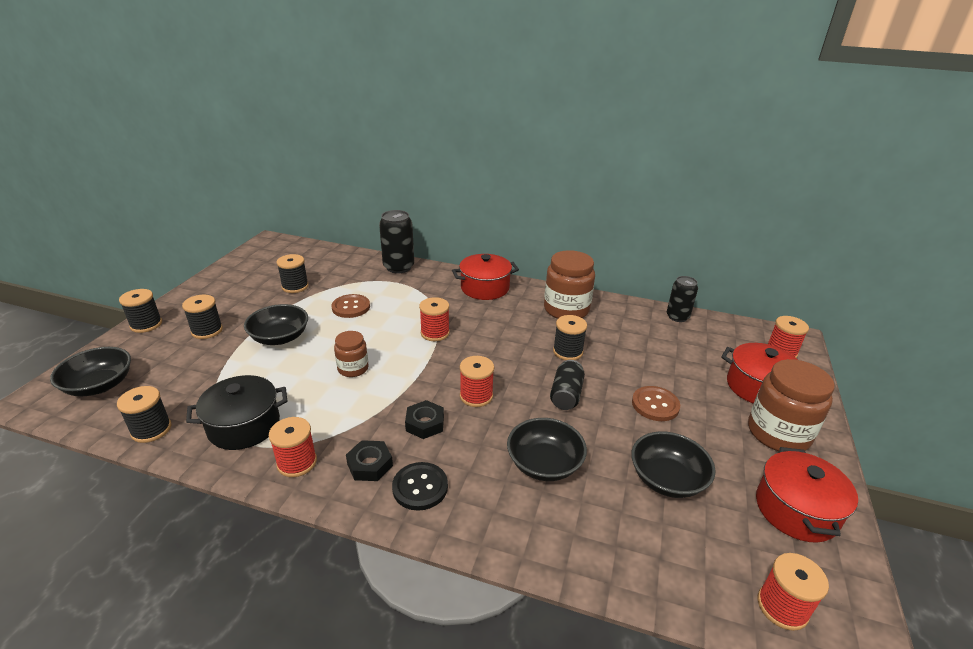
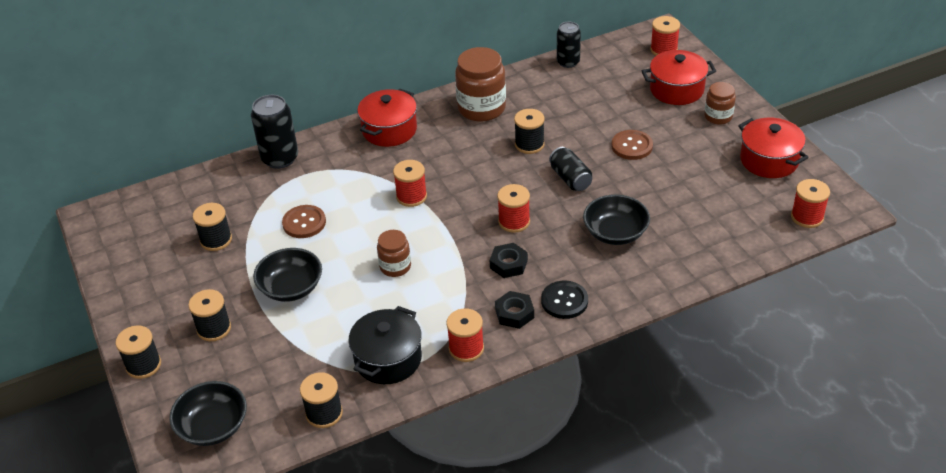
camera: 40 degrees left, 10 degrees up
black bowl [631,432,716,498] -> none
brown jar [748,359,835,451] -> brown jar [704,82,736,125], size x0.57

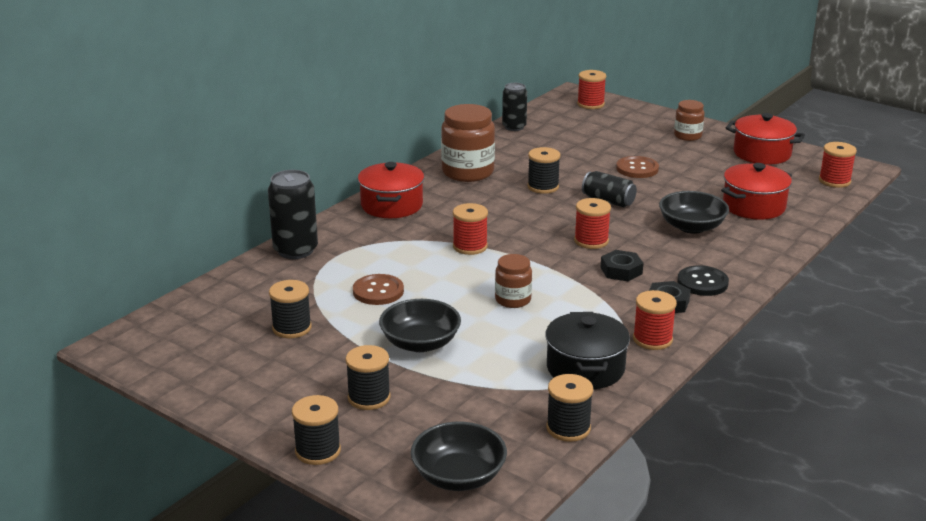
camera: 30 degrees left, 15 degrees down
red pot [642,50,716,105] -> red pot moved to [721,163,792,220]

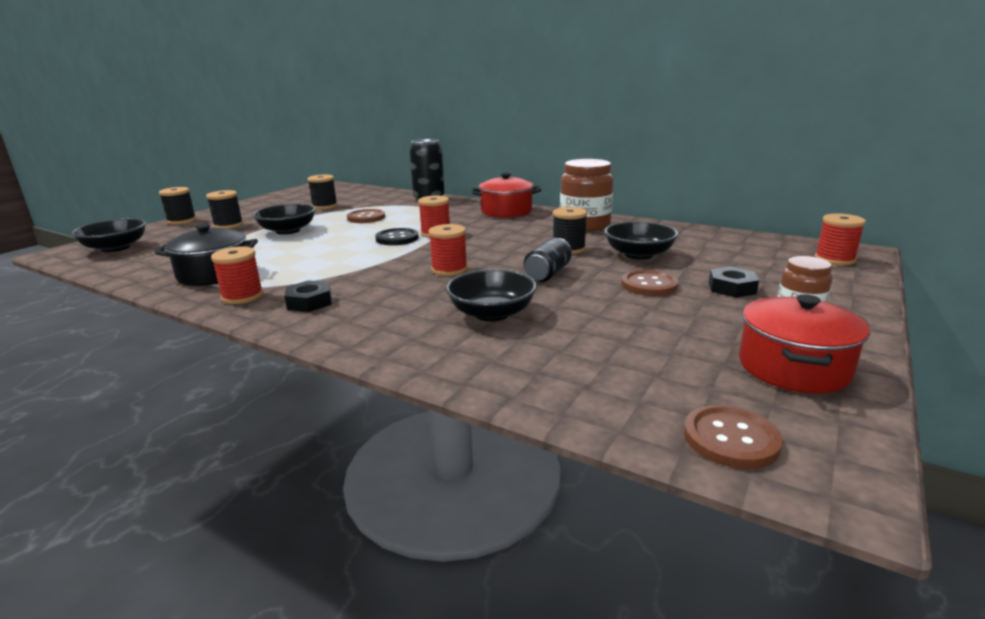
camera: 85 degrees right, 5 degrees down
brown jar [495,254,532,308] -> none
black can [502,83,527,131] -> none
black spool [546,374,593,442] -> none
black nut [600,250,643,281] -> black nut moved to [709,266,759,298]
black button [677,265,729,296] -> black button moved to [375,228,419,245]
red pot [721,163,792,220] -> none
red spool [819,142,857,188] -> brown button [684,405,783,469]
none -> black bowl [604,221,678,260]

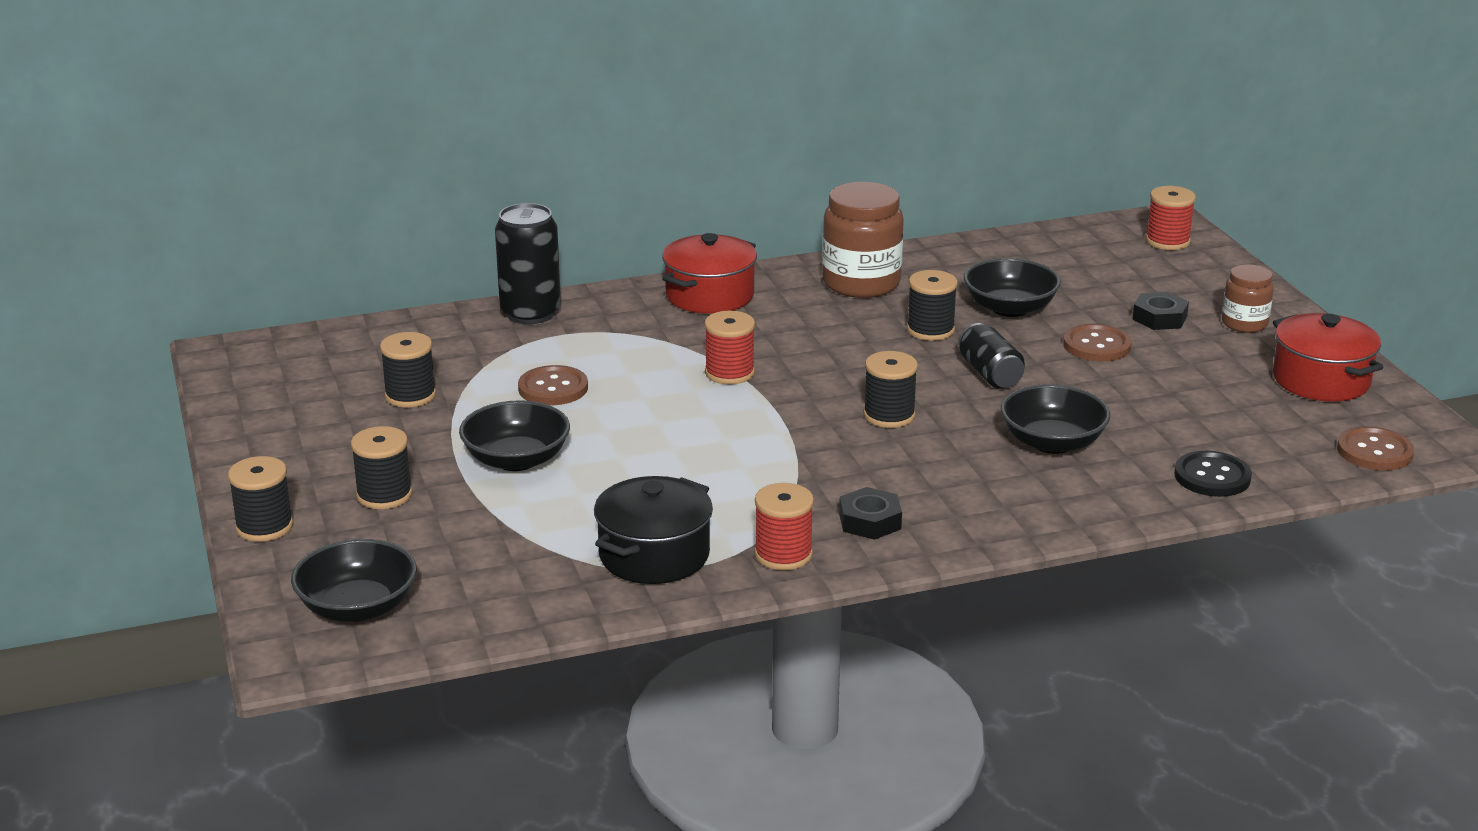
camera: 50 degrees left, 5 degrees up
black button [375,228,419,245] -> black button moved to [1174,451,1252,497]
red spool [429,224,468,276] -> black spool [864,351,918,428]

